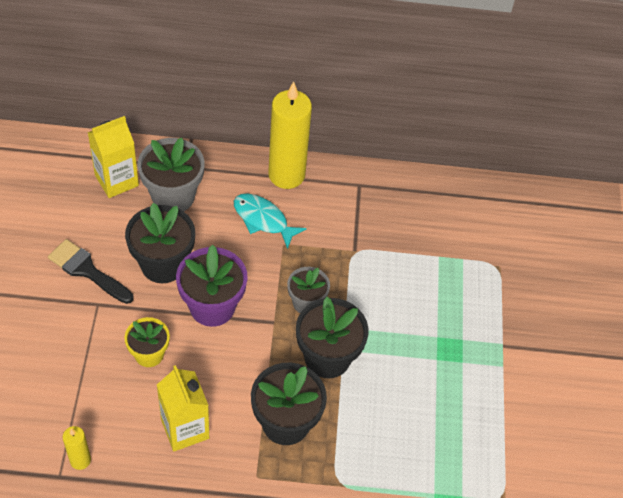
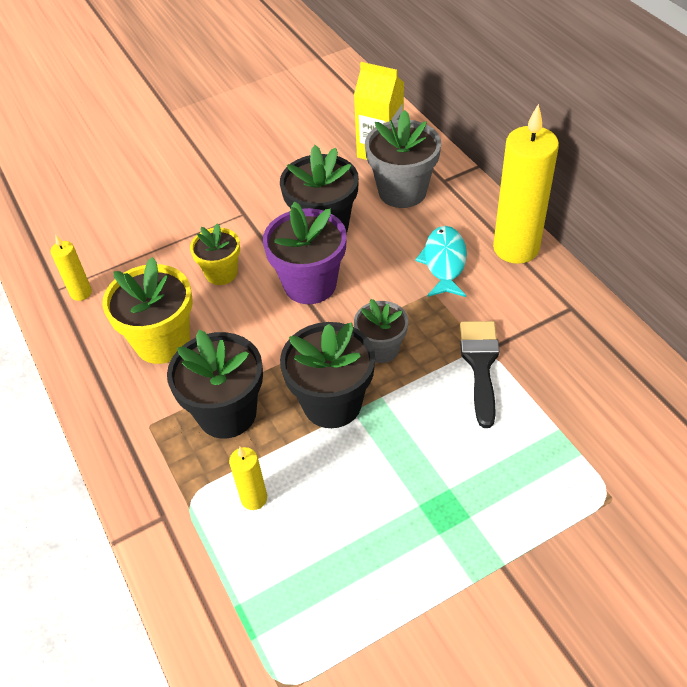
camera: 65 degrees right, 5 degrees down
black brush [48,239,134,304] -> black brush moved to [460,321,499,428]
yellow carton [157,365,209,452] -> yellow flower pot [102,257,193,364]
none -> yellow candle [229,447,267,510]

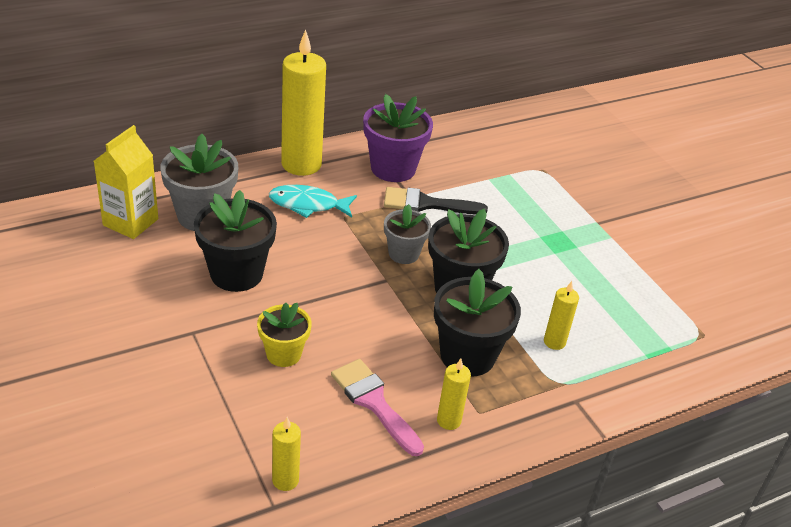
camera: 95 degrees left, 10 degrees down
yellow flower pot [102,257,193,364] -> pink brush [331,359,424,456]
purple flower pot [263,202,347,304] -> purple flower pot moved to [363,94,433,182]
none -> yellow candle [437,359,471,430]

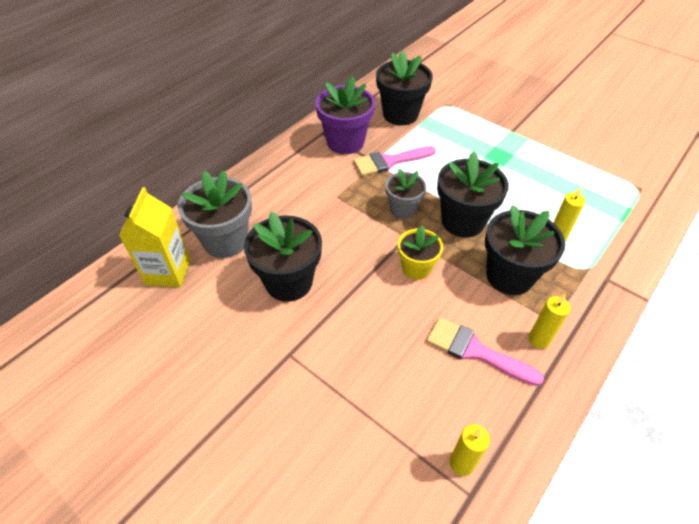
camera: 20 degrees left, 10 degrees up
yellow flower pot [257,303,311,367] -> yellow flower pot moved to [398,225,443,280]
turquoise fish [269,185,357,218] -> none
yellow candle [281,30,326,176] -> none
black brush [384,187,488,215] -> pink brush [353,146,436,176]
none -> black flower pot [376,50,433,125]

